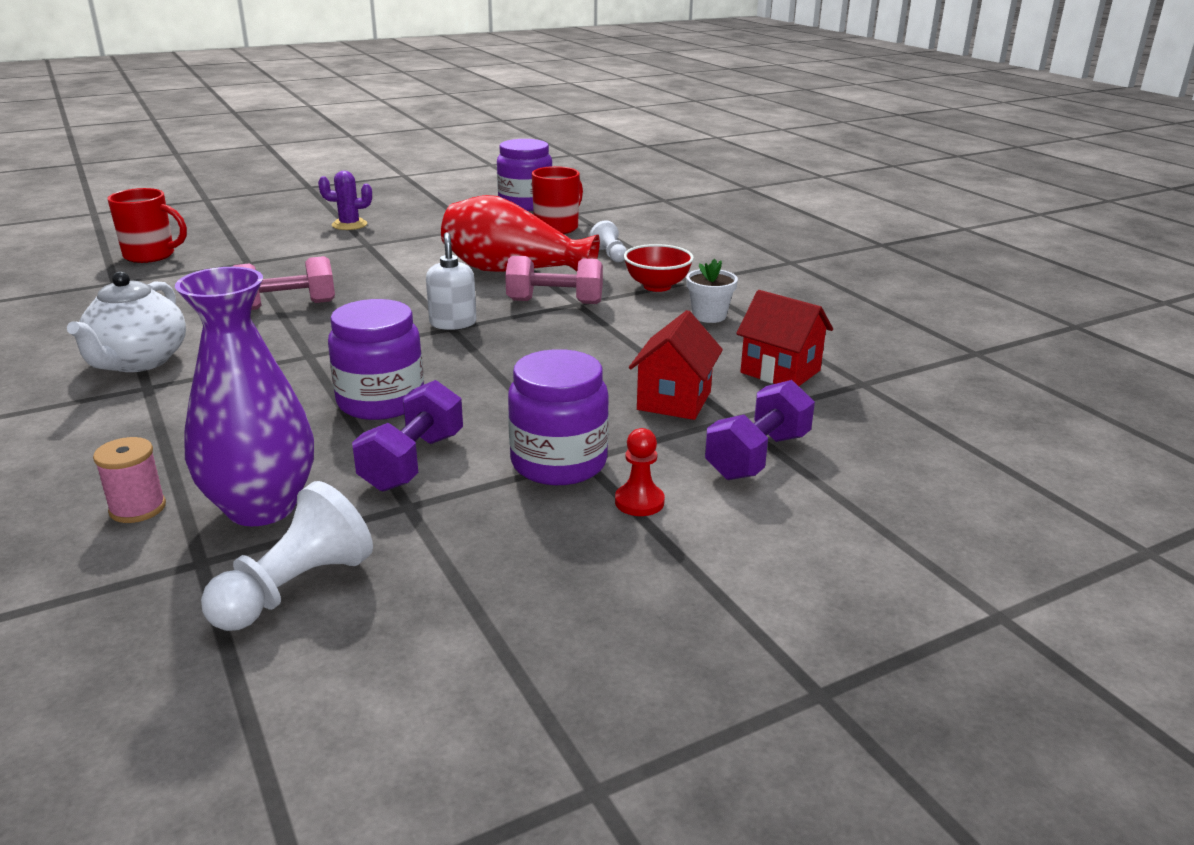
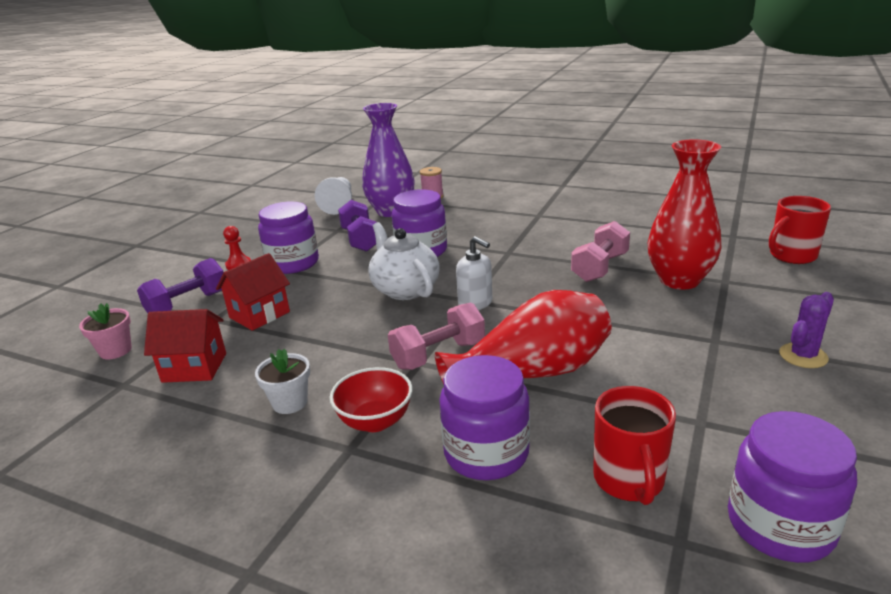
camera: 145 degrees right, 0 degrees up
white teapot [67,271,186,372] -> white teapot moved to [368,222,440,300]
white pawn [589,220,627,262] -> purple jar [439,355,530,480]
red house [629,310,723,420] -> red house turned 60 degrees clockwise [216,253,290,331]
purple dumbbell [705,380,815,480] -> purple dumbbell turned 45 degrees clockwise [137,258,224,313]
none -> pink flower pot [79,303,132,360]
none -> red vase [648,139,721,290]

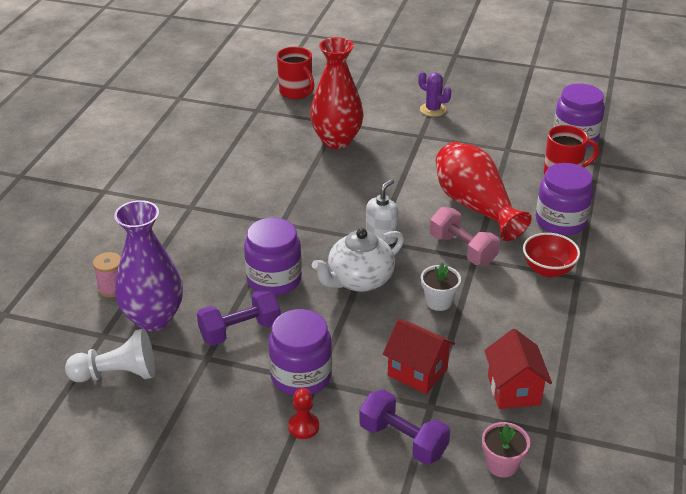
camera: 100 degrees left, 10 degrees up
white flower pot [255,349,310,414] -> white flower pot moved to [421,263,461,311]
pink dumbbell [571,221,630,282] -> none

